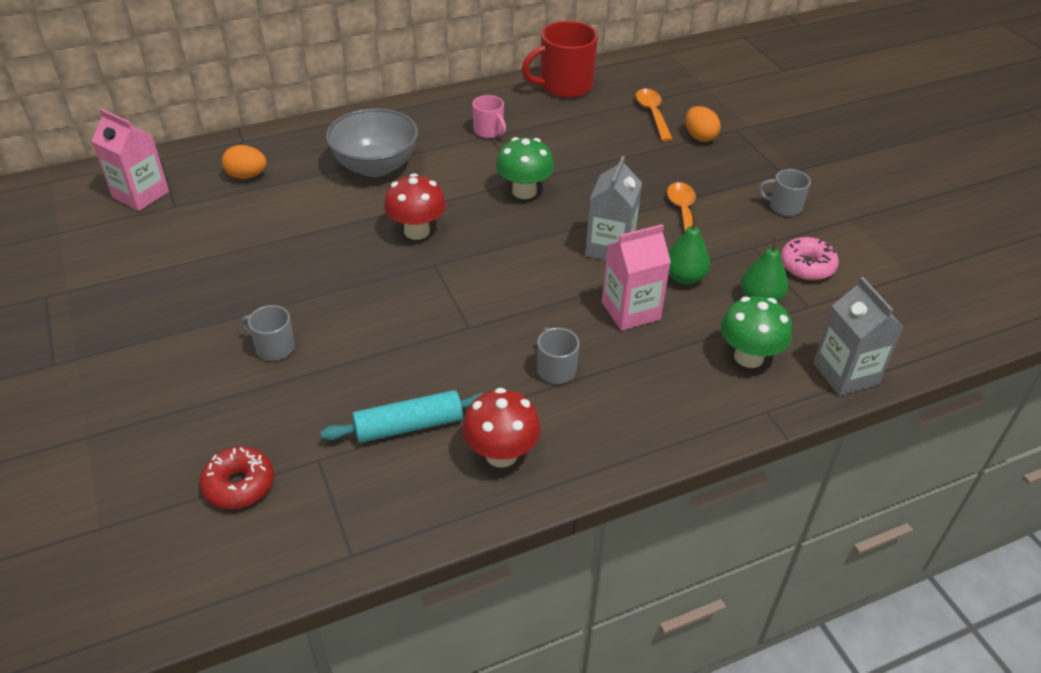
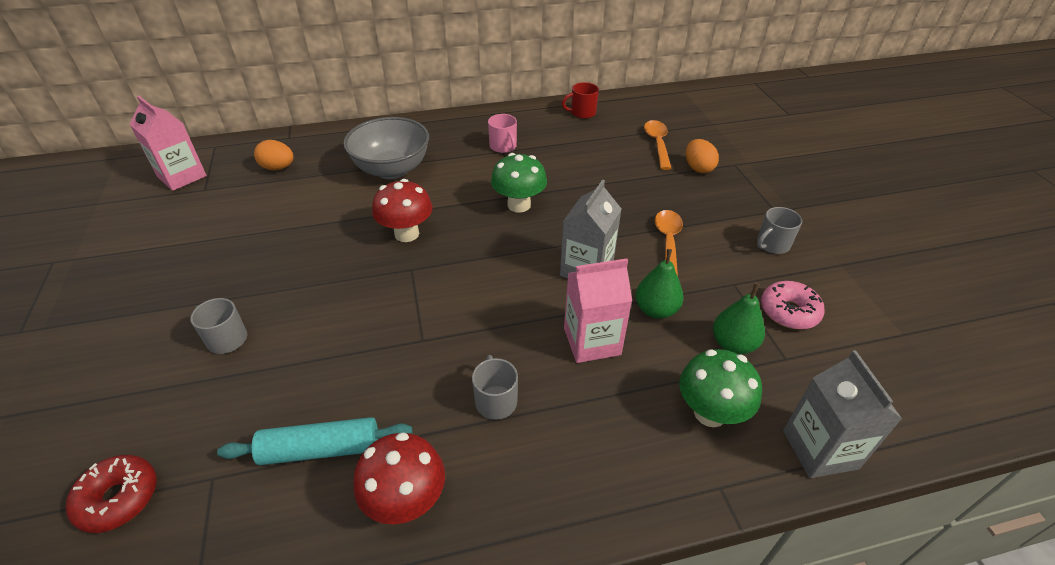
camera: 10 degrees right, 0 degrees up
red mug [522,21,598,98] -> red mug [562,82,599,119], size x0.53
grey mug [758,169,811,216] -> grey mug turned 60 degrees counterclockwise [757,207,802,254]

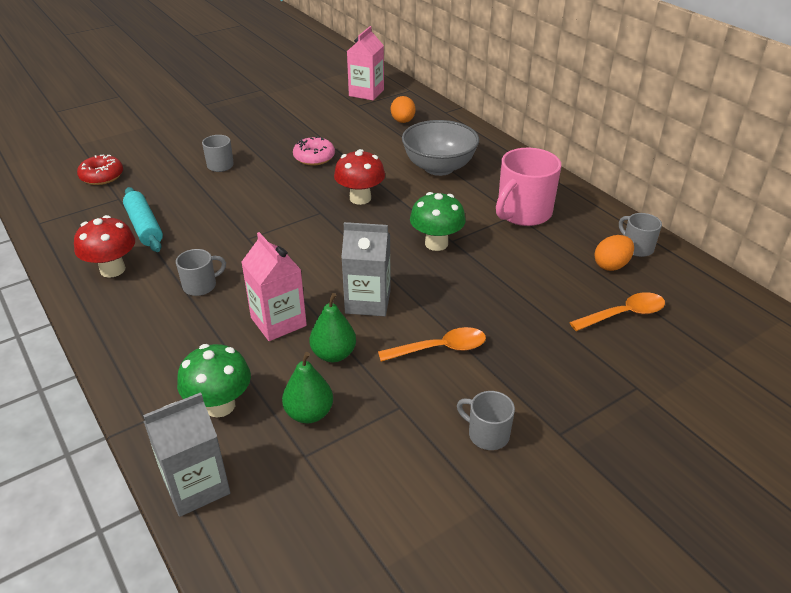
camera: 70 degrees right, 5 degrees down
pink mug [488,114,517,153] -> pink mug [496,148,561,226], size x1.89
red mug [562,82,599,119] -> grey mug [619,213,662,257]
orange egg [686,139,719,173] -> orange egg moved to [594,235,634,271]
pink donut [761,281,825,330] -> pink donut moved to [293,136,335,166]

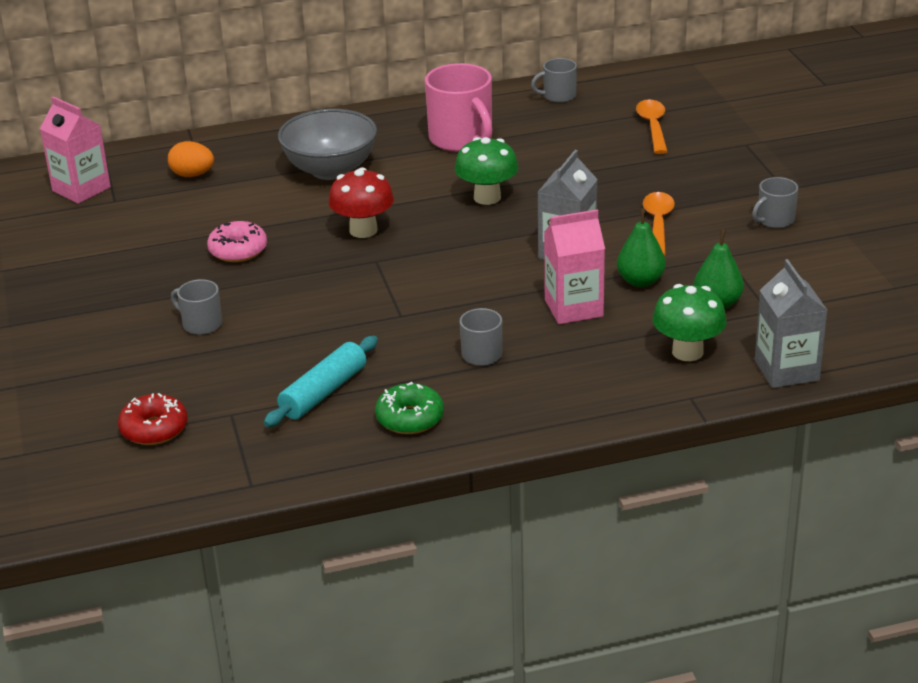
camera: 70 degrees left, 5 degrees down
red mushroom [74,215,135,278] -> green donut [375,382,444,434]
turquoise rolling pin [123,187,163,252] -> turquoise rolling pin turned 45 degrees counterclockwise [264,336,378,427]
orange egg [594,235,634,271] -> none

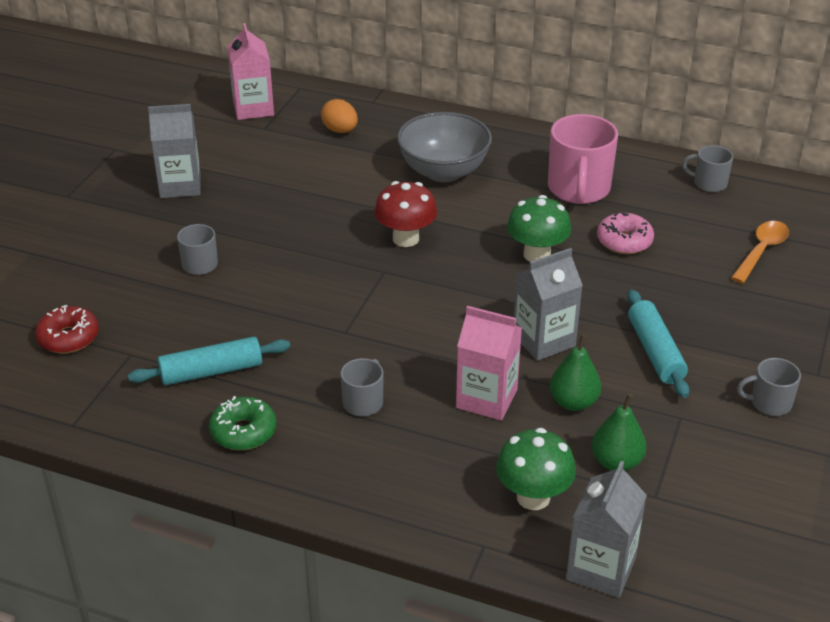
camera: 35 degrees right, 5 degrees up
pink donut [207,221,267,262] -> pink donut moved to [597,212,654,254]
orange spoon [643,192,675,256] -> turquoise rolling pin [627,289,689,398]
none -> grey carton [148,104,201,198]

